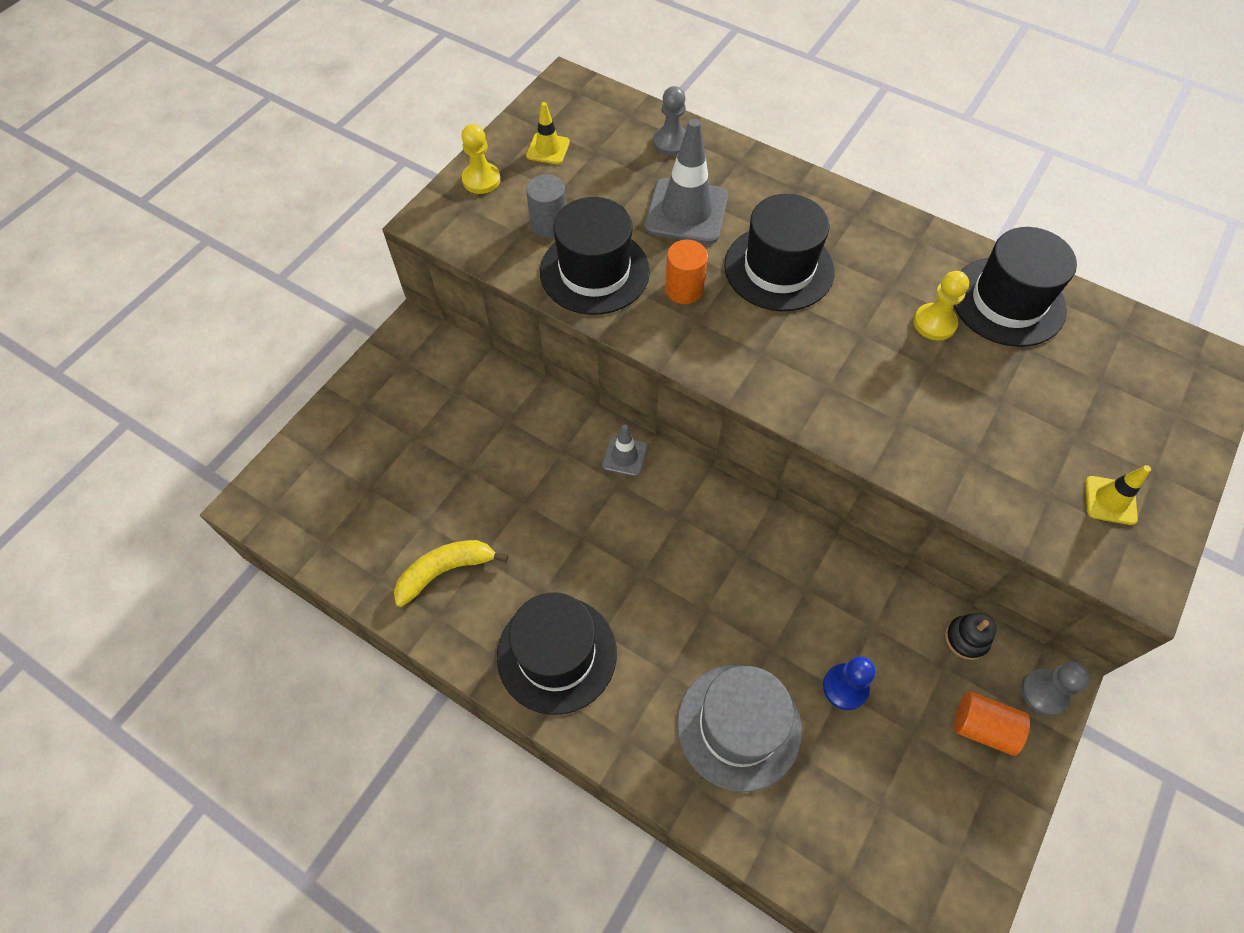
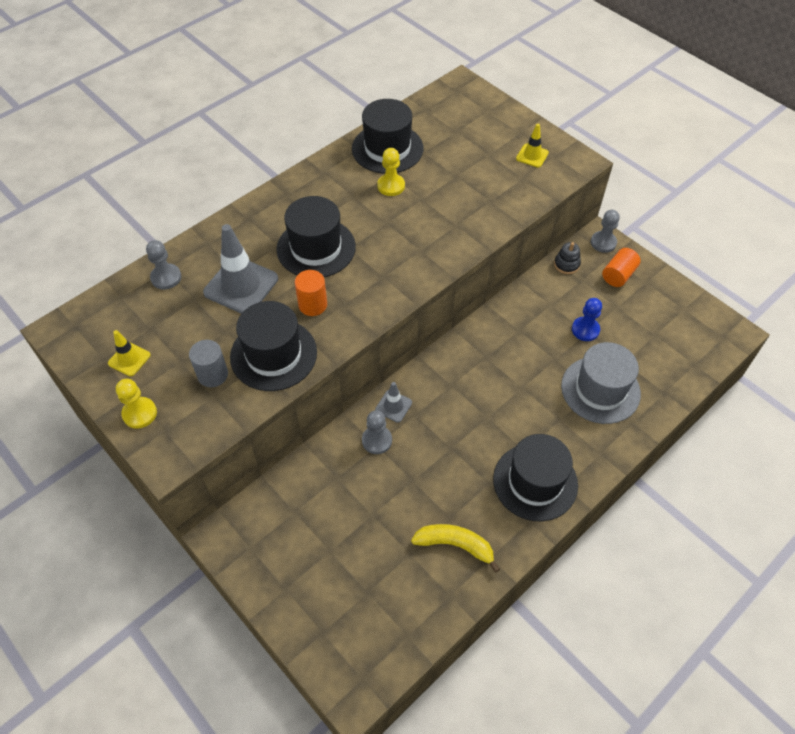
camera: 75 degrees left, 5 degrees down
yellow banana [394,540,508,607] -> yellow banana turned 120 degrees clockwise [411,524,500,573]
none -> grey pawn [362,410,392,454]

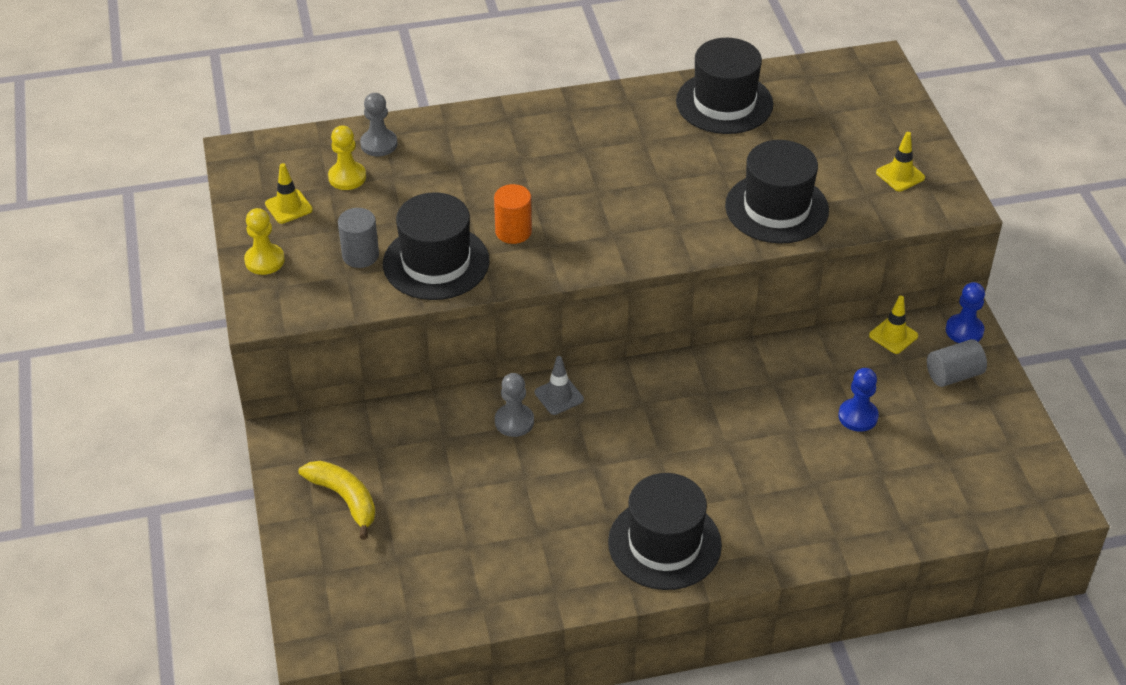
camera: 30 degrees right, 10 degrees down
grey traffic cone [203,224,278,314] -> none
black hat [276,196,356,277] -> black hat moved to [725,140,829,244]
yellow pawn [378,148,405,196] -> yellow pawn moved to [328,125,366,190]
yellow banana [411,524,500,573] -> yellow banana moved to [298,461,375,540]
black stacking toy [554,242,581,274] -> yellow traffic cone [869,296,918,354]
grey hat [561,342,641,424] -> none
grey pawn [591,210,620,253] -> blue pawn [946,282,985,343]
orange cylinder [602,248,641,287] -> grey cylinder [927,339,987,387]

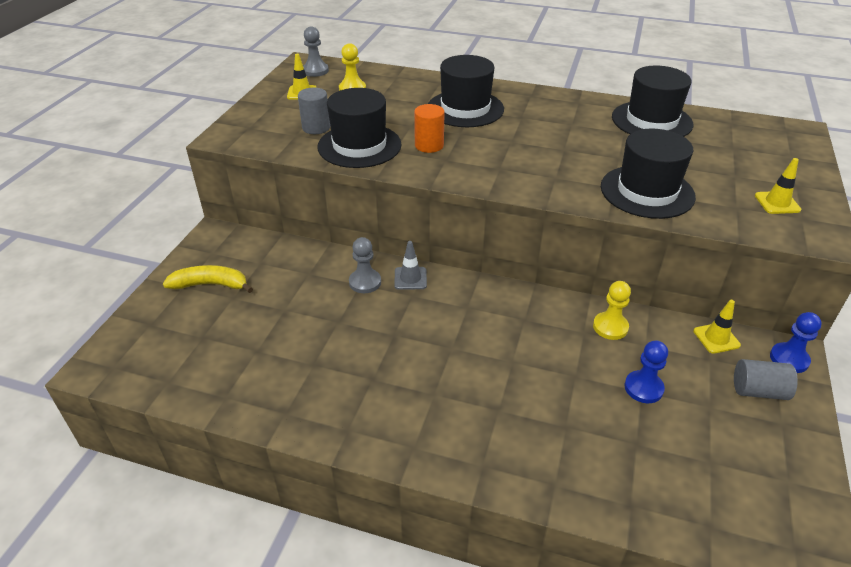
camera: 30 degrees right, 5 degrees down
yellow pawn [244,208,285,275] -> yellow pawn moved to [593,281,631,340]
yellow banana [298,461,375,540] -> yellow banana turned 75 degrees counterclockwise [163,265,253,293]
grey pawn [360,93,398,156] -> grey pawn moved to [303,26,329,77]
black hat [608,473,722,590] -> black hat moved to [428,55,504,127]

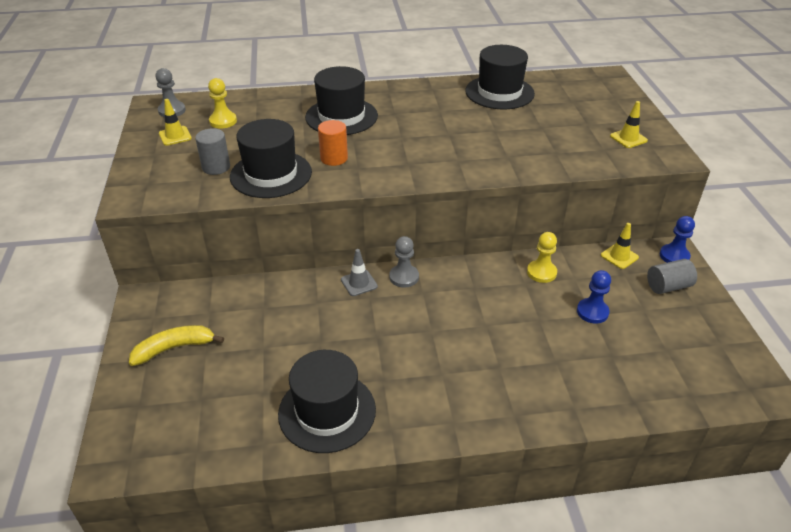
camera: 25 degrees left, 0 degrees up
grey pawn [349,237,381,293] -> grey pawn moved to [389,236,419,288]
black hat [601,129,696,219] -> black hat moved to [278,350,376,453]

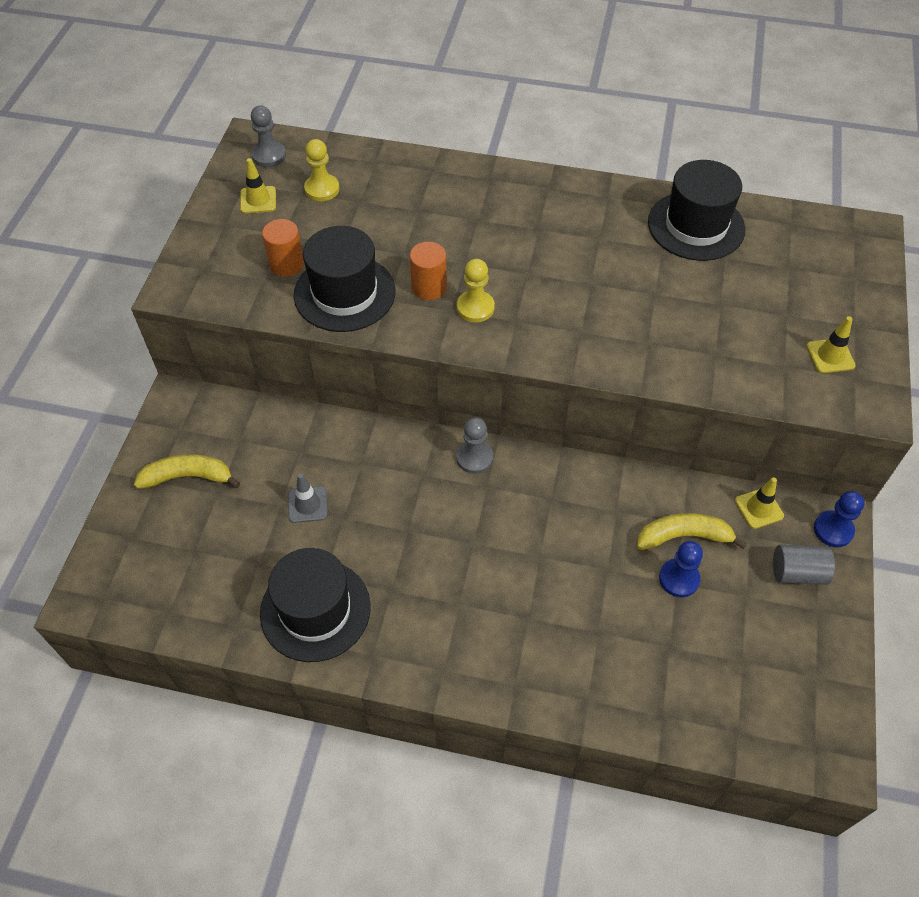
camera: 20 degrees right, 15 degrees up
grey cylinder [195,128,230,175] -> orange cylinder [262,219,304,277]
black hat [305,66,378,135] -> none
grey traffic cone [341,249,378,296] -> grey traffic cone moved to [288,473,327,523]
yellow pawn [527,232,557,283] -> yellow pawn moved to [457,259,495,322]
none -> yellow banana [637,513,747,550]

